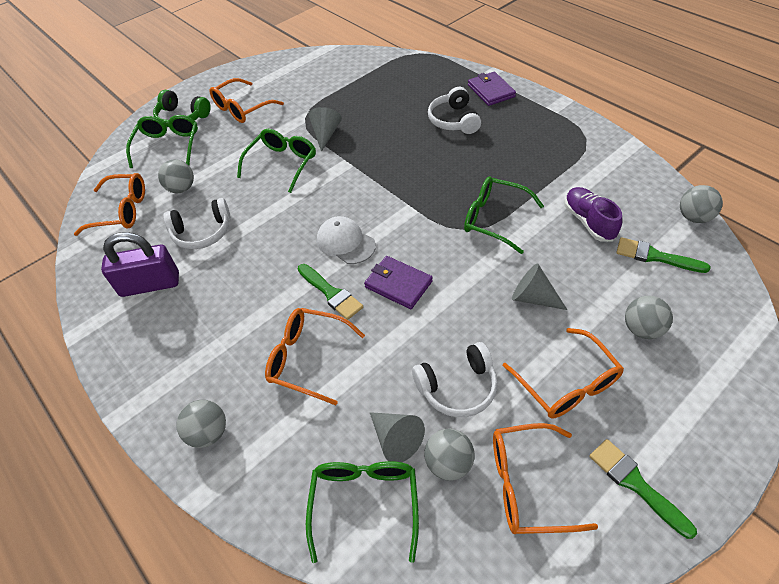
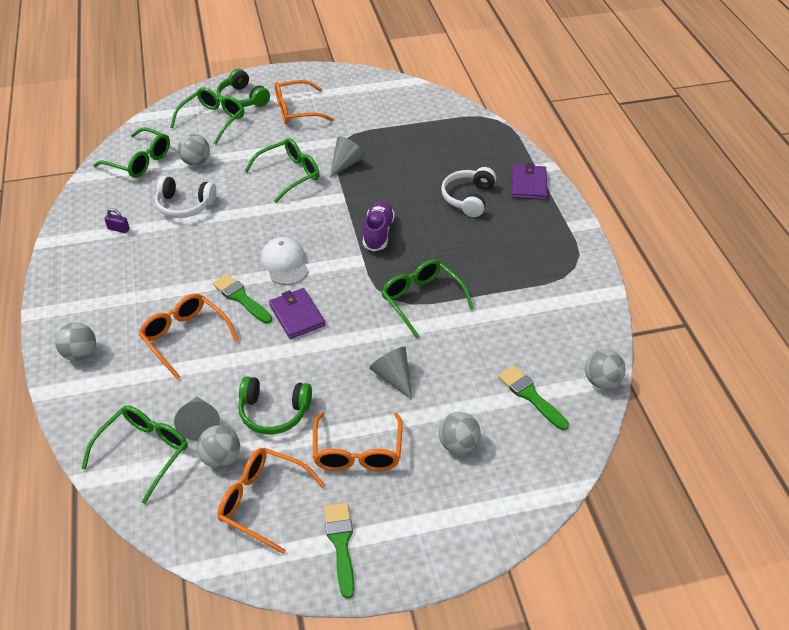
camera: 25 degrees right, 5 degrees down
orange glasses [74,173,145,236] -> green glasses [94,127,170,178]
purple padlock [101,232,179,297] -> purple padlock [104,208,130,233], size x0.41
green brush [298,264,363,320] -> green brush turned 150 degrees clockwise [212,274,272,324]
white headphones [412,342,498,417] -> green headphones [238,376,312,434]
purple shoe [564,187,622,242] -> purple shoe moved to [363,201,395,251]

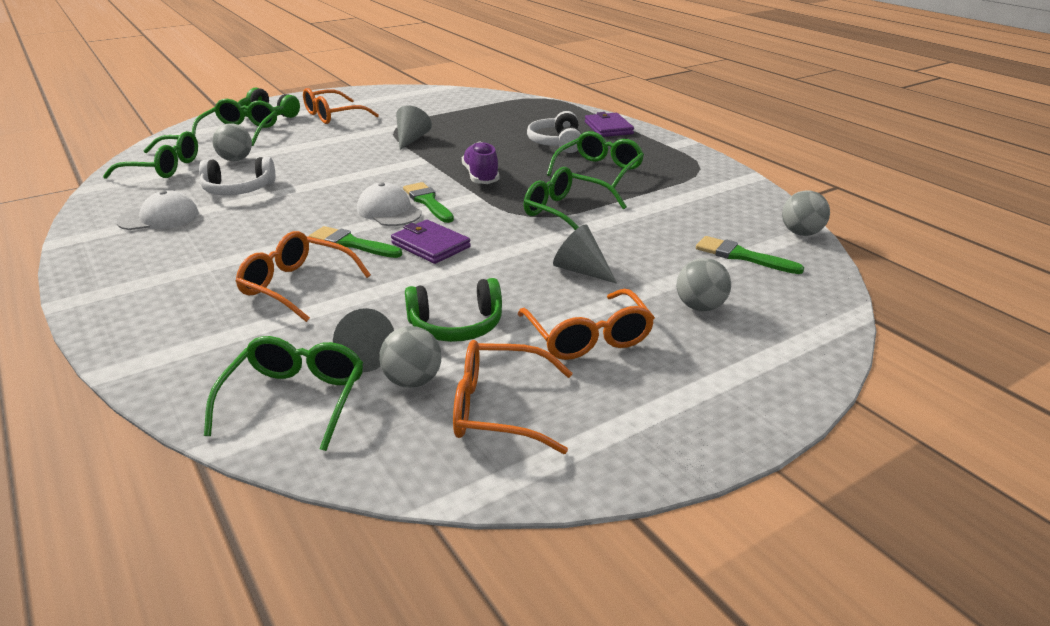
camera: 20 degrees left, 15 degrees down
grey ball [55,323,96,361] -> none
purple padlock [104,208,130,233] -> white cap [116,190,199,230]
green glasses [244,138,320,203] -> green glasses moved to [547,131,644,191]
green brush [324,503,354,599] -> green brush moved to [403,182,454,223]

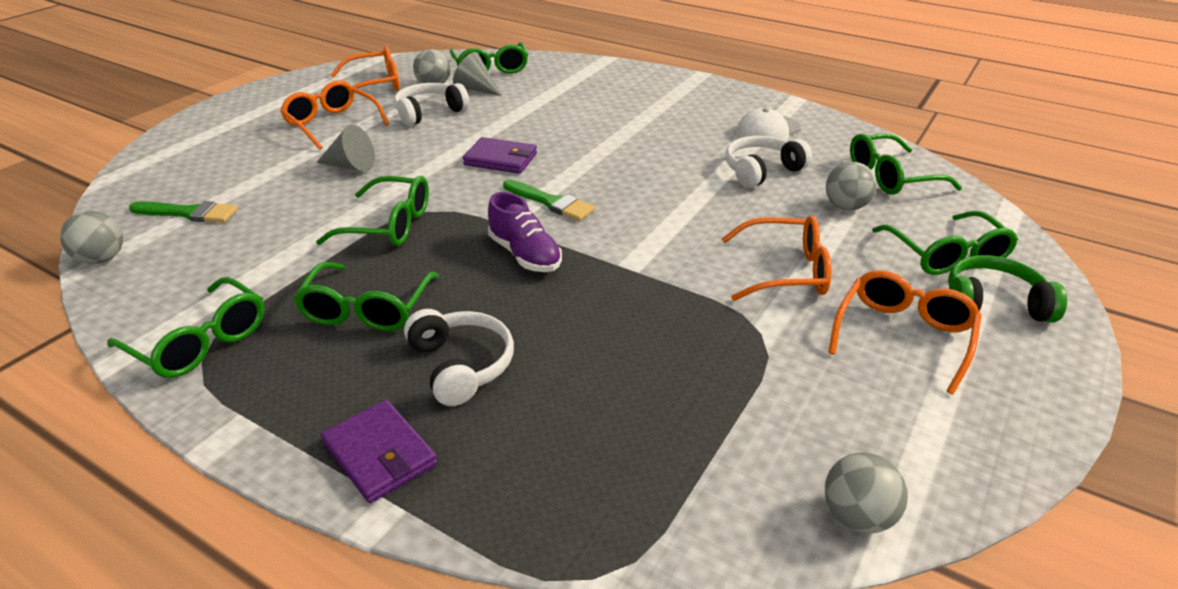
camera: 155 degrees right, 5 degrees up
orange glasses [235,231,371,322] -> orange glasses moved to [722,215,831,301]
green brush [309,226,402,258] -> none
white cap [357,182,422,226] -> none
grey cone [396,105,432,150] -> none
green headphones [405,278,502,342] -> white headphones [394,83,469,126]
grey ball [677,258,731,311] -> grey ball moved to [825,452,908,533]
none -> green glasses [107,277,265,378]

